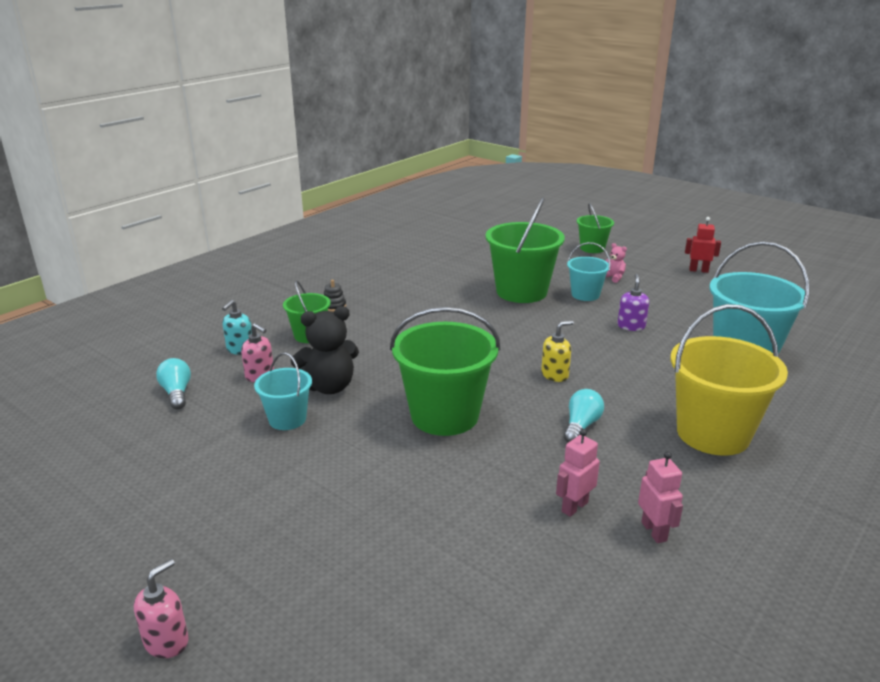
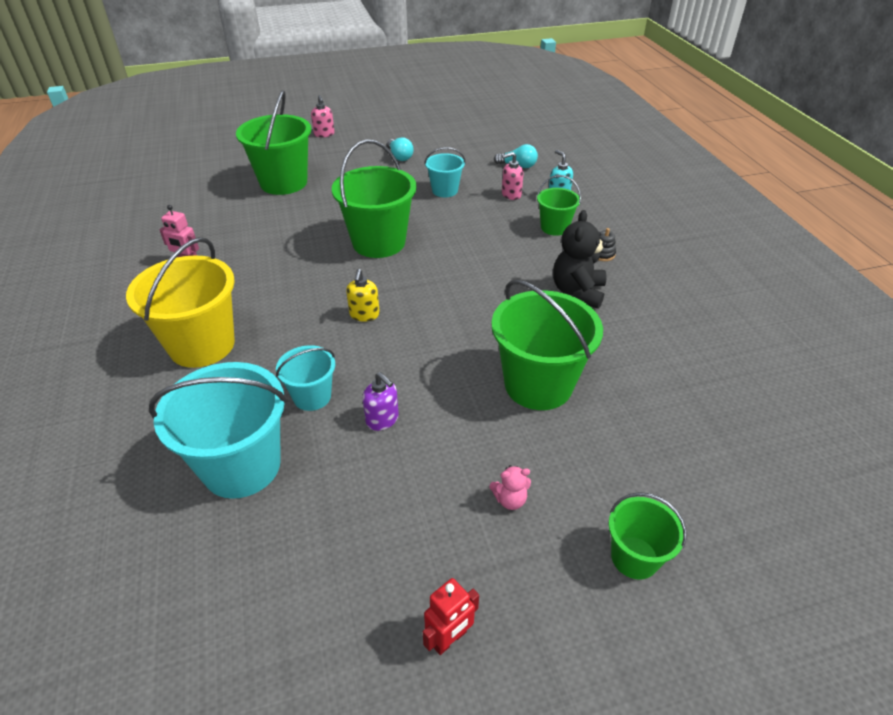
camera: 125 degrees right, 15 degrees up
black teddy bear [291,306,359,394] -> black teddy bear moved to [553,210,607,309]
pink robot [556,429,600,517] -> none
turquoise light bulb [564,389,604,443] -> turquoise light bulb moved to [387,137,414,161]
turquoise bucket [567,242,611,301] -> turquoise bucket moved to [276,345,335,411]
none -> green bucket [236,90,311,195]

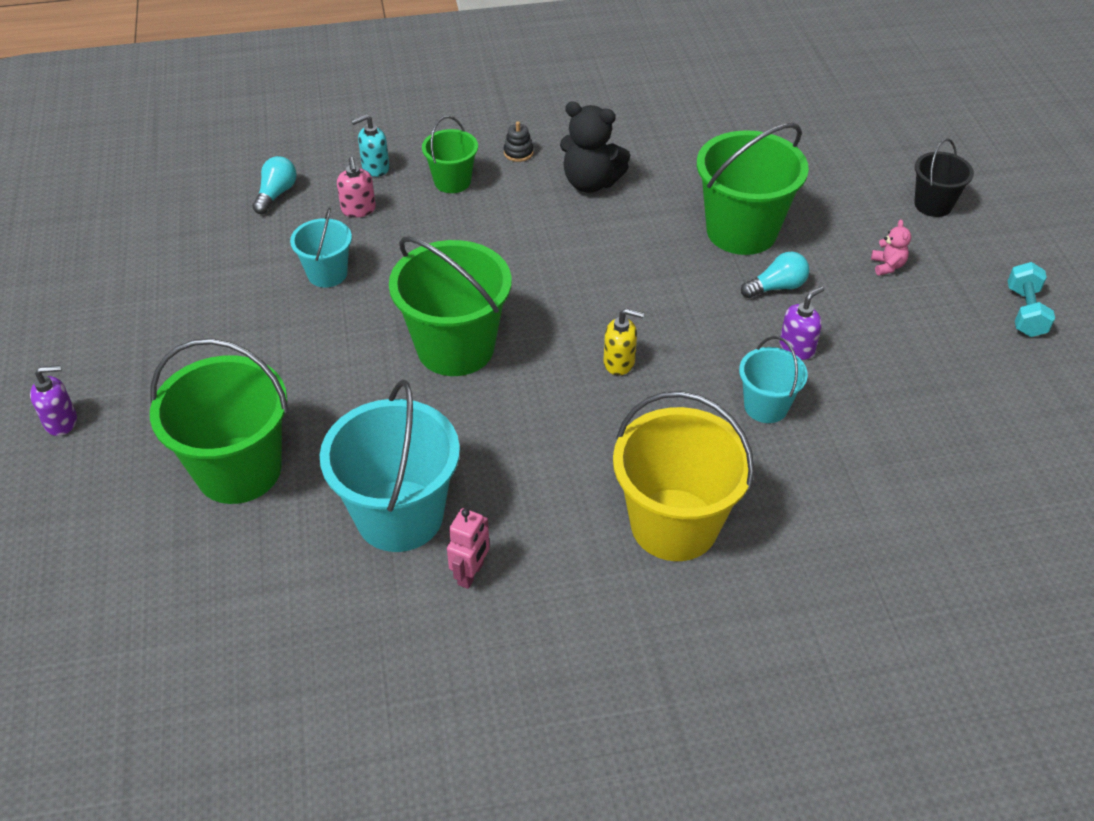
camera: 85 degrees left, 5 degrees up
turquoise bucket [149,362,287,499] -> turquoise bucket moved to [320,380,460,552]
pink soap dispenser [311,95,335,138] -> purple soap dispenser [30,365,77,436]
turquoise light bulb [387,137,414,161] -> turquoise light bulb moved to [741,252,810,298]
red robot [423,578,479,655] -> turquoise dumbbell [1008,262,1055,337]
green bucket [609,492,687,580] -> black bucket [914,138,974,217]

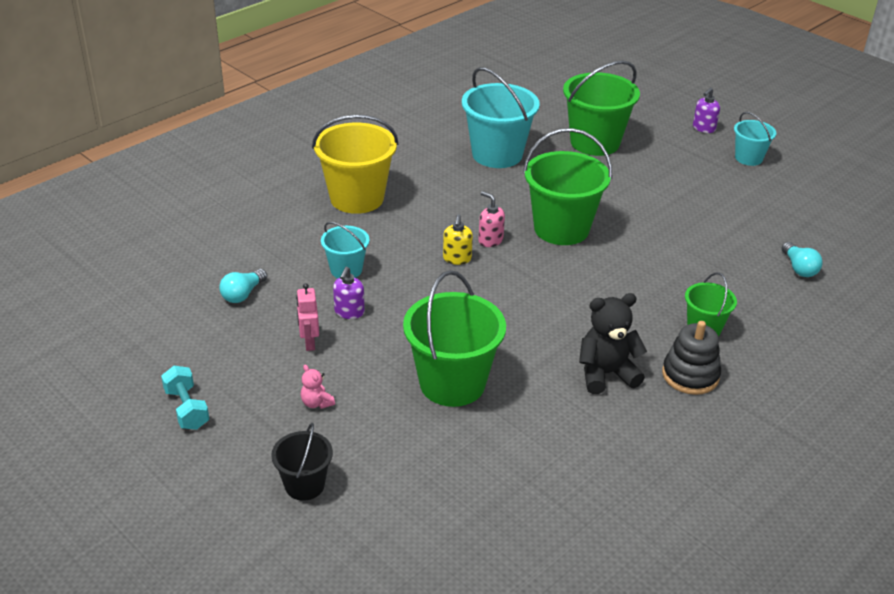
camera: 145 degrees right, 10 degrees down
turquoise bucket [290,208,352,288] -> turquoise bucket moved to [734,112,776,166]
pink soap dispenser [337,157,376,217] -> pink soap dispenser moved to [478,191,505,247]
turquoise soap dispenser [351,114,390,177] -> none
pink robot [447,508,490,589] -> pink robot moved to [296,283,319,351]
black stacking toy [504,121,534,162] -> black stacking toy [662,321,721,395], size x1.93
yellow soap dispenser [603,308,644,375] -> yellow soap dispenser turned 60 degrees counterclockwise [443,214,473,265]
turquoise light bulb [741,252,810,298] -> turquoise light bulb moved to [219,269,267,303]

